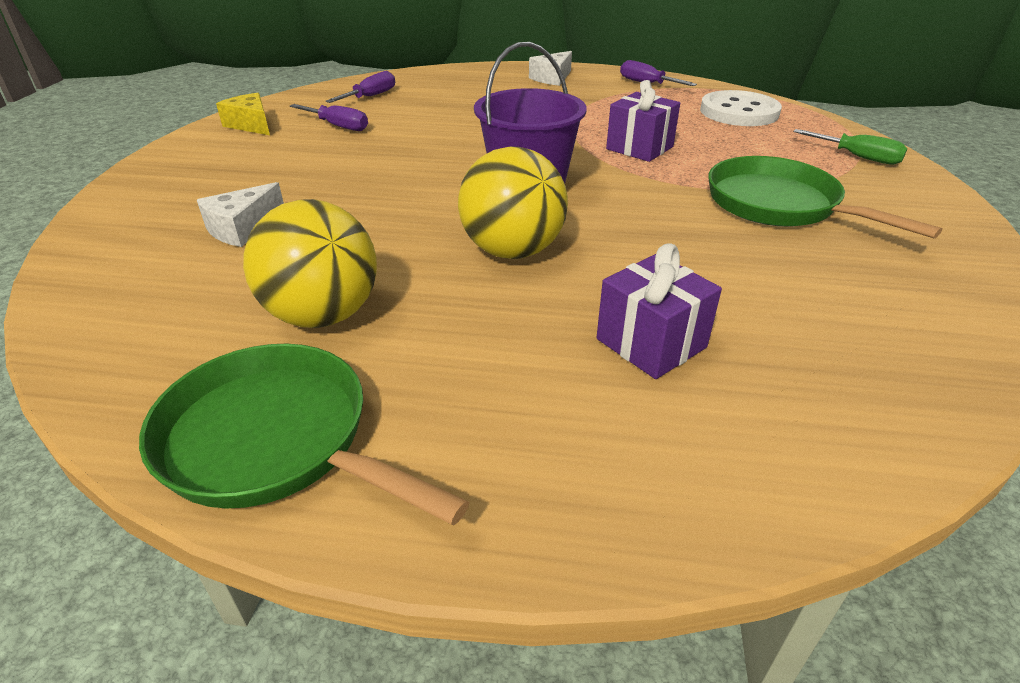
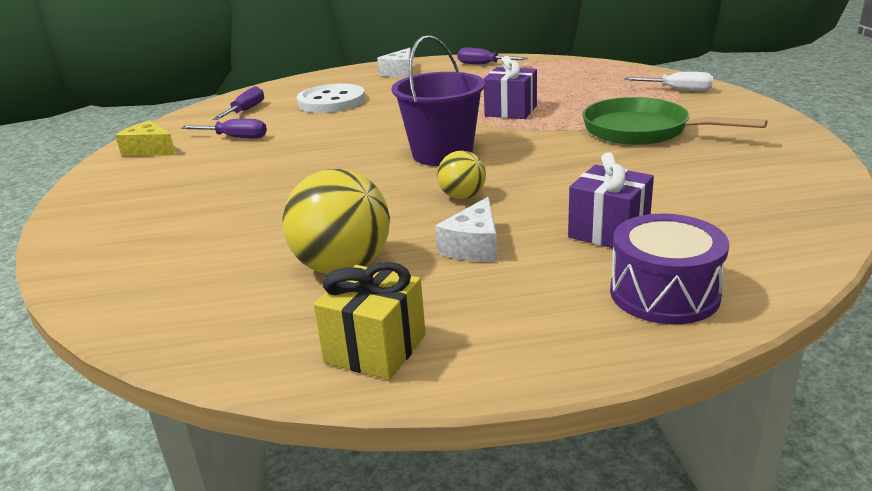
camera: 15 degrees left, 10 degrees down
green pan [139,344,469,526] -> yellow gift [314,262,426,380]
white cheese [197,182,284,247] -> white cheese moved to [435,197,497,262]
yellow ball [458,146,568,259] -> yellow ball [437,151,486,199], size x0.55
white button [700,90,782,126] -> white button moved to [297,84,365,113]
green screwdriver [793,129,907,165] -> white screwdriver [624,72,713,91]
none -> purple drum [610,214,729,324]

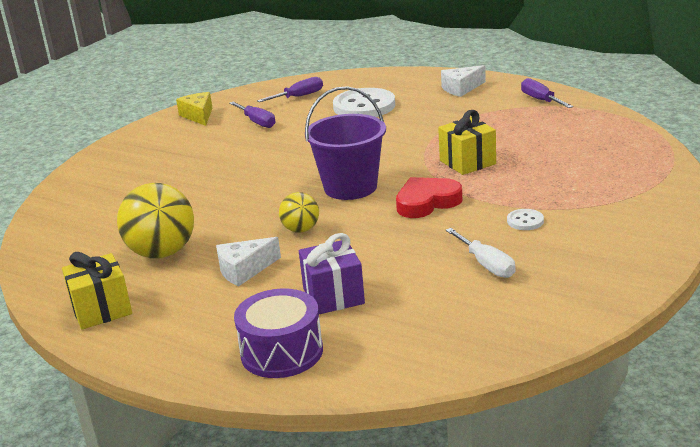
camera: 40 degrees right, 0 degrees up
purple gift [484,56,537,119] -> yellow gift [438,110,496,175]
green pan [582,97,767,145] -> white button [507,209,544,230]
white screwdriver [624,72,713,91] -> white screwdriver moved to [446,228,516,278]
none -> red heart [396,177,462,218]

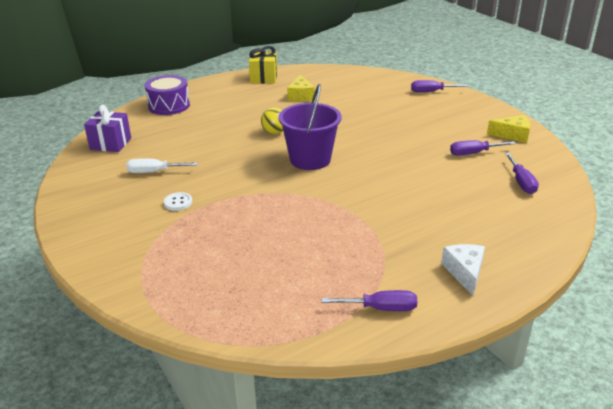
camera: 115 degrees right, 5 degrees up
yellow ball [117,183,194,258] -> yellow cheese [287,75,315,101]
white cheese [216,237,281,286] -> none
purple gift [299,233,365,314] -> purple gift moved to [84,104,131,152]
white button [333,88,395,117] -> none
red heart [396,177,462,218] -> none
yellow gift [438,110,496,175] -> none
none -> purple screwdriver [411,80,468,92]

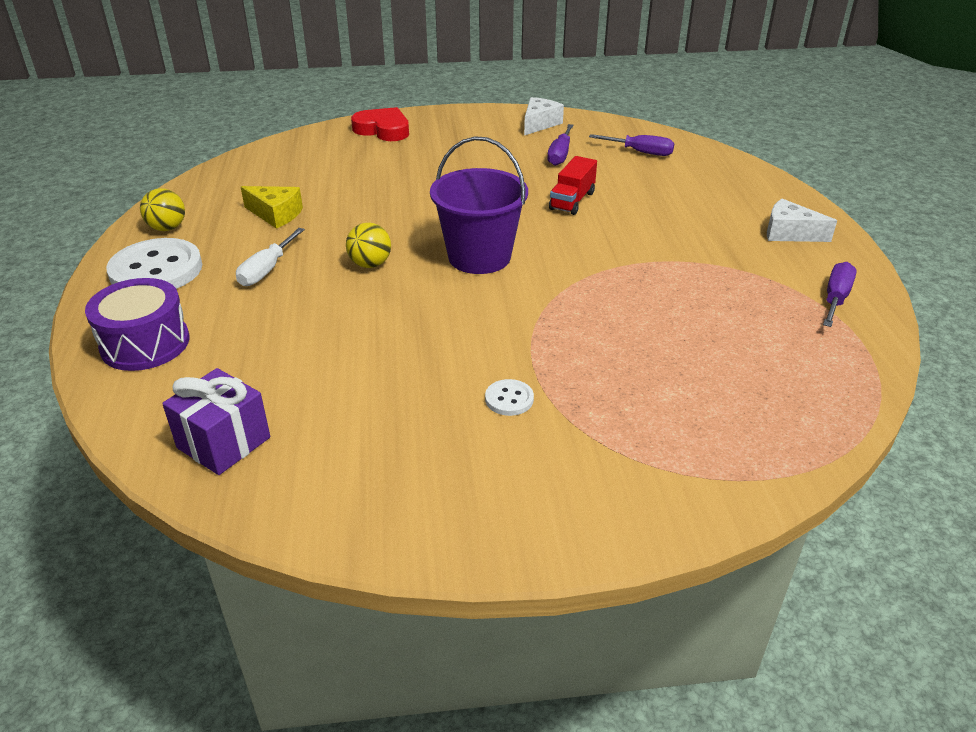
camera: 65 degrees left, 5 degrees up
white screwdriver [126,159,198,173] -> white screwdriver moved to [236,228,305,286]
yellow gift [249,46,277,83] -> yellow ball [140,188,185,231]
purple screwdriver [411,80,468,92] -> red heart [351,107,409,141]
yellow cheese [487,115,530,143] -> white cheese [524,97,564,135]
none -> white button [106,238,202,289]
none -> red truck [549,156,597,215]

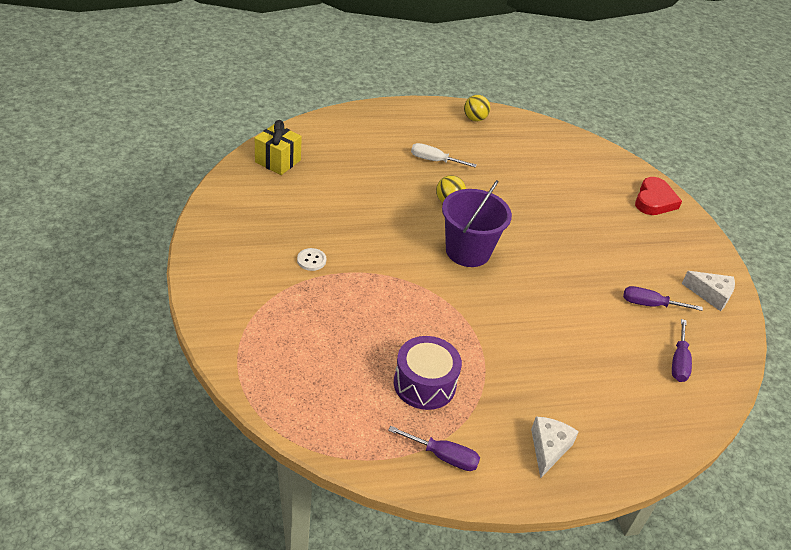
camera: 80 degrees right, 5 degrees up
purple drum [85,278,190,371] -> purple drum moved to [394,336,462,410]
white button [106,238,202,289] -> none
purple gift [162,368,270,475] -> yellow gift [255,120,302,175]
yellow cheese [241,186,303,229] -> none
red truck [549,156,597,215] -> none

